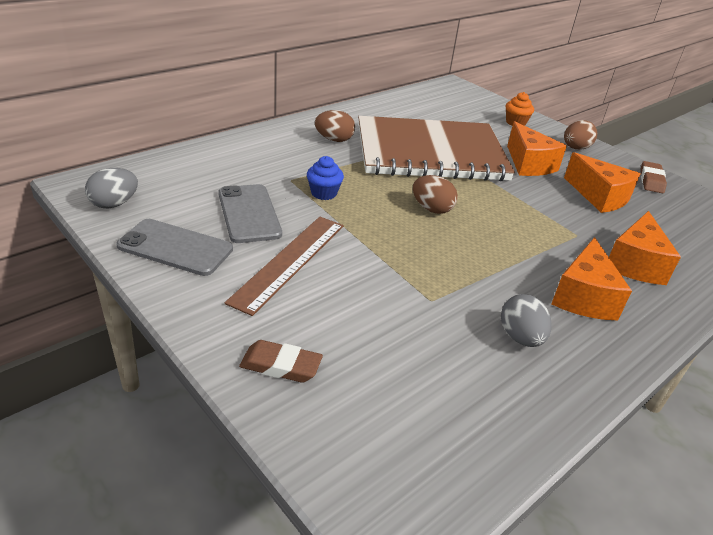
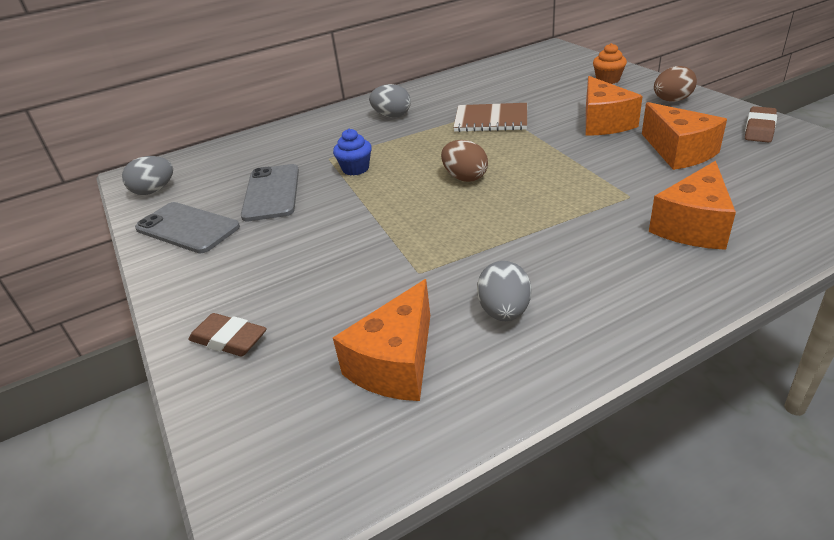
camera: 20 degrees right, 0 degrees up
brown ruler [225,217,344,316] -> none
brown egg [315,110,355,142] -> grey egg [369,84,411,118]
brown notebook [358,116,515,181] -> brown notebook [453,103,527,132], size x0.46
orange cheese [551,237,632,320] -> orange cheese moved to [333,279,430,401]

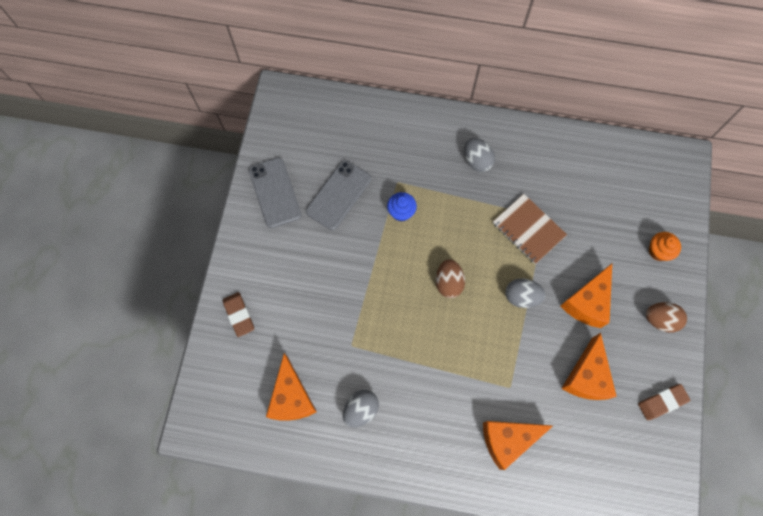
camera: 35 degrees right, 35 degrees up
grey egg [122,156,173,195] -> grey egg moved to [506,278,546,308]
orange cheese [333,279,430,401] -> orange cheese turned 75 degrees counterclockwise [266,353,317,421]

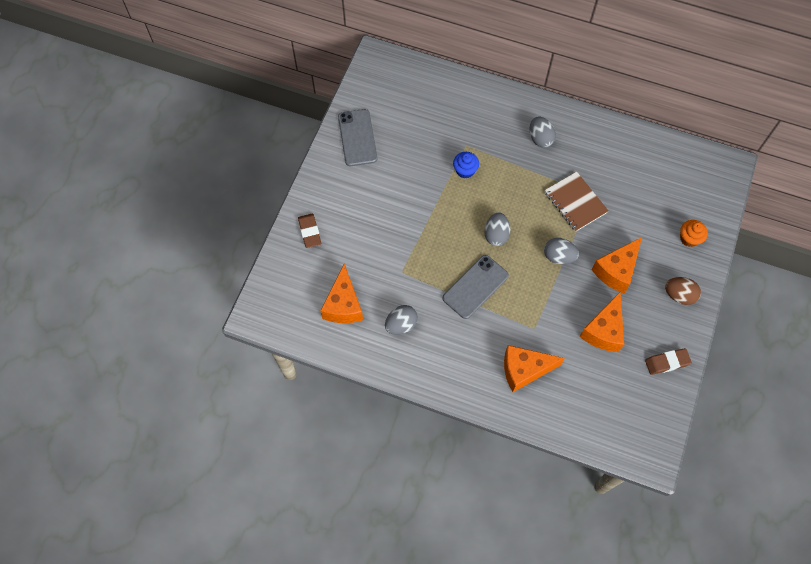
camera: 10 degrees right, 5 degrees down
grey phone [306,160,371,230] -> grey phone moved to [443,255,509,319]
brown egg [436,259,465,298] -> grey egg [484,212,511,246]

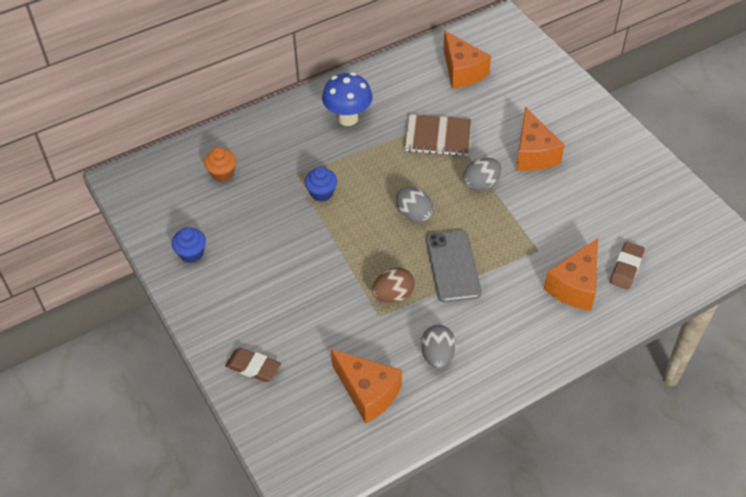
camera: 50 degrees left, 15 degrees down
grey phone [338,109,378,166] -> blue cupcake [172,227,206,263]
grey egg [530,116,556,148] -> blue mushroom [322,72,372,126]
orange cheese [579,291,624,352] -> orange cheese moved to [443,31,491,89]
brown eraser [645,348,692,375] -> brown eraser moved to [610,242,645,290]
brown egg [665,277,701,305] -> brown egg moved to [372,268,415,303]
orange cupcake [680,220,708,247] -> orange cupcake moved to [204,147,236,182]

